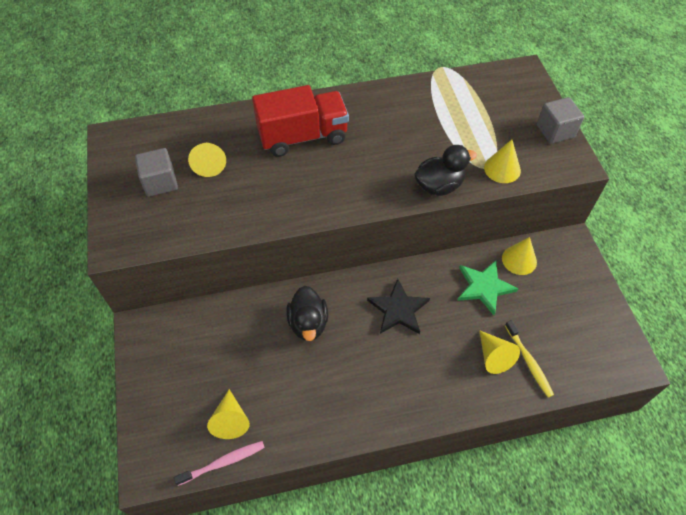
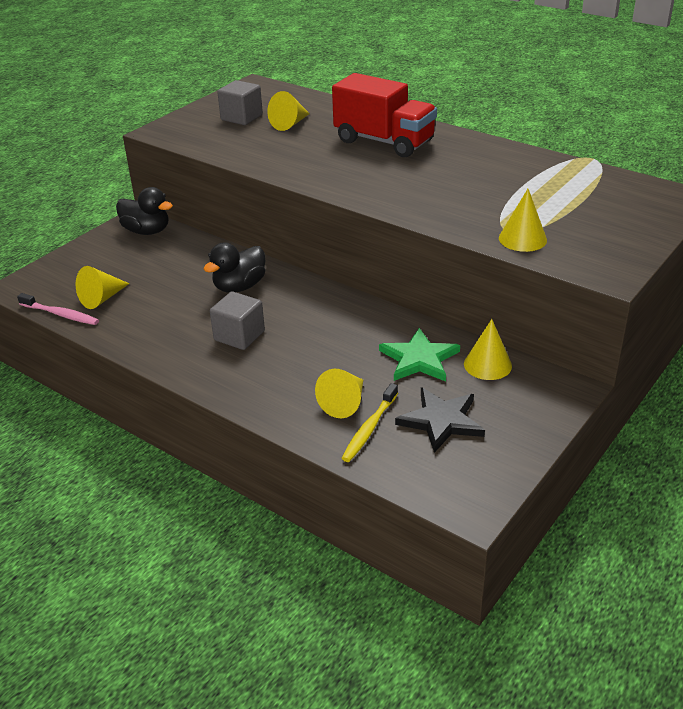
camera: 50 degrees right, 20 degrees down
black star [367,279,430,334] -> black star moved to [395,387,485,453]
black duck [414,145,477,196] -> black duck moved to [116,187,173,235]
grey cube [537,97,584,144] -> grey cube moved to [210,291,265,350]

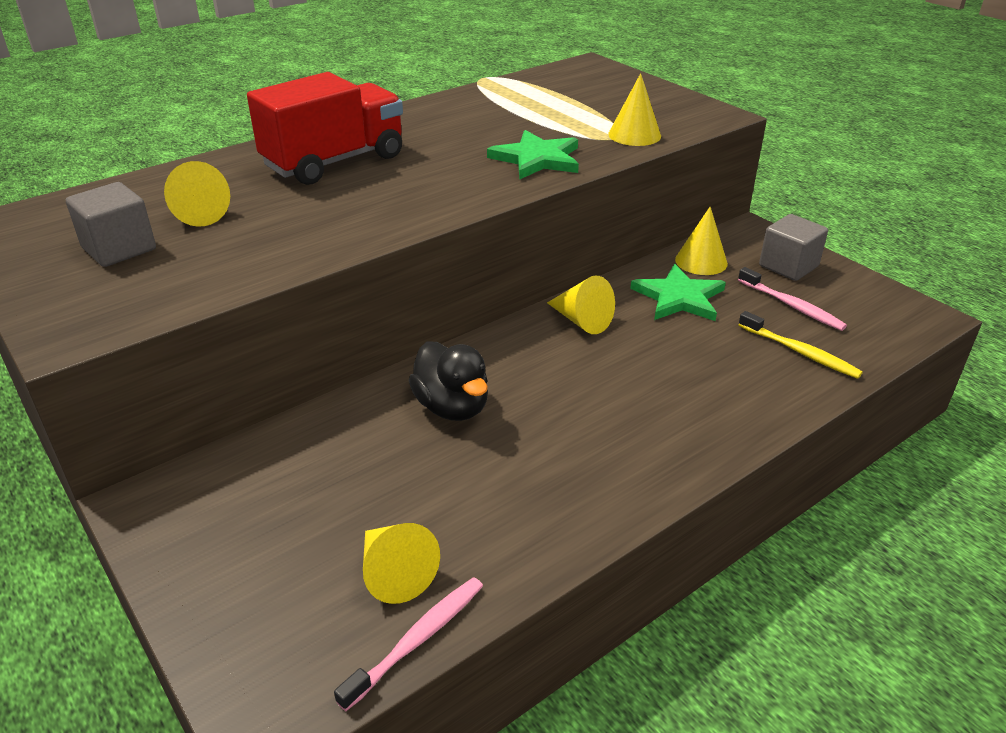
camera: 75 degrees left, 0 degrees up
black duck [116,187,173,235] -> none
grey cube [210,291,265,350] -> grey cube moved to [759,214,828,281]
yellow cone [315,369,363,418] -> yellow cone moved to [547,275,615,334]
black star [395,387,485,453] -> pink toothbrush [738,267,847,331]
none -> green star [487,130,579,180]

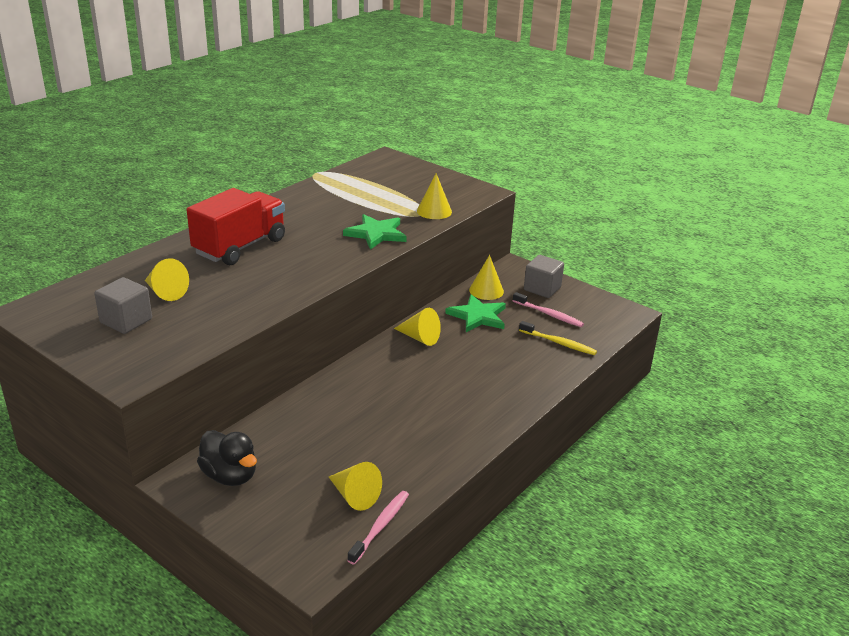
camera: 15 degrees left, 5 degrees down
black duck [409,341,488,421] -> black duck moved to [197,430,257,486]

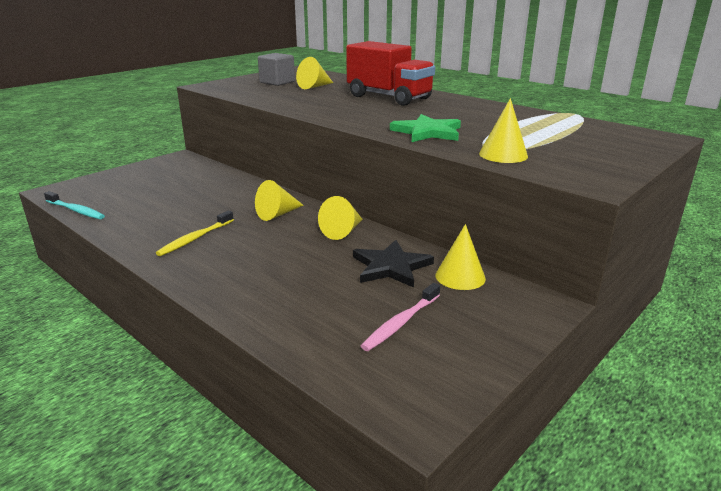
camera: 95 degrees right, 5 degrees down
black duck [197,430,257,486] -> none
yellow cone [329,462,382,511] -> yellow cone moved to [255,180,304,221]
pink toothbrush [347,491,409,565] -> turquoise toothbrush [44,191,105,219]
green star [445,294,506,332] -> black star [353,240,434,288]
yellow toothbrush [519,321,597,355] -> yellow toothbrush moved to [156,210,234,256]
grey cube [524,255,564,298] -> none

